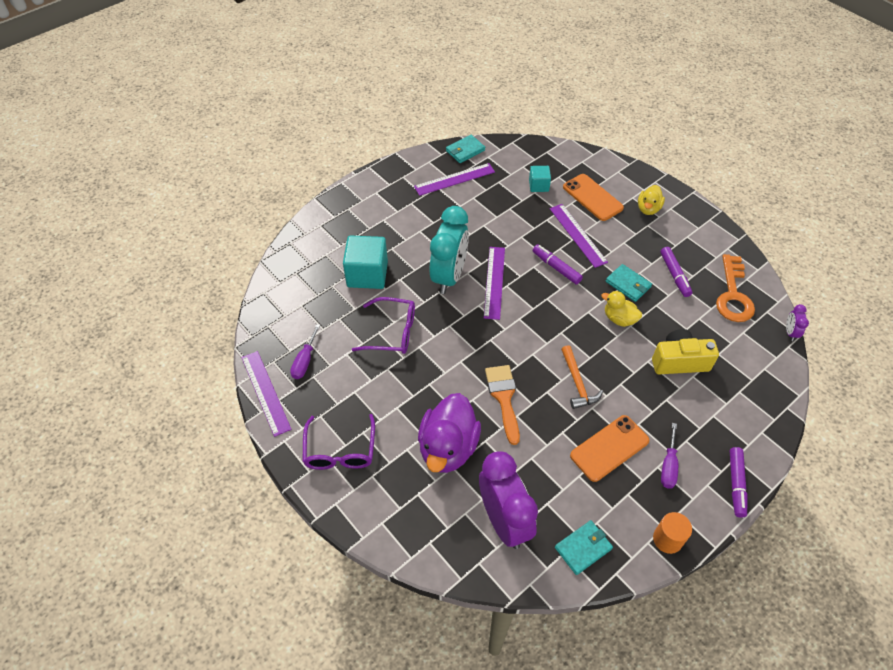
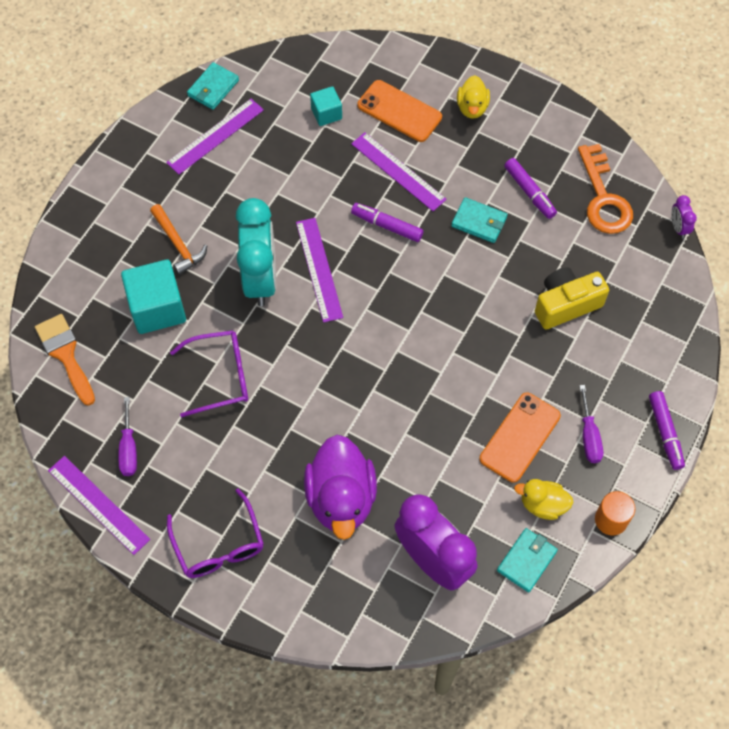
camera: 20 degrees left, 10 degrees up
orange brush [485,365,520,445] -> orange brush moved to [35,314,95,406]
orange hammer [561,345,603,409] -> orange hammer moved to [150,204,207,275]
yellow duck [601,291,642,327] -> yellow duck moved to [514,479,574,520]

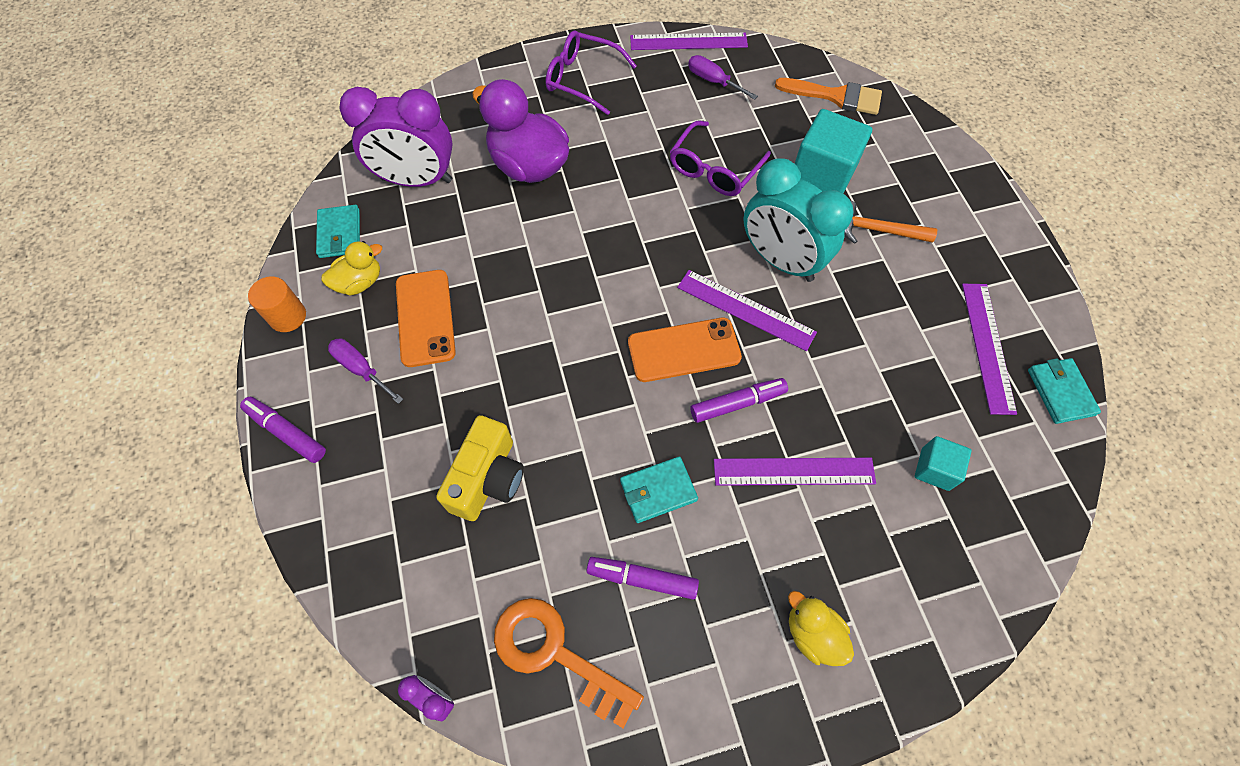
camera: 135 degrees right, 0 degrees up
orange phone [358,80,442,142] -> orange phone moved to [628,318,742,382]

